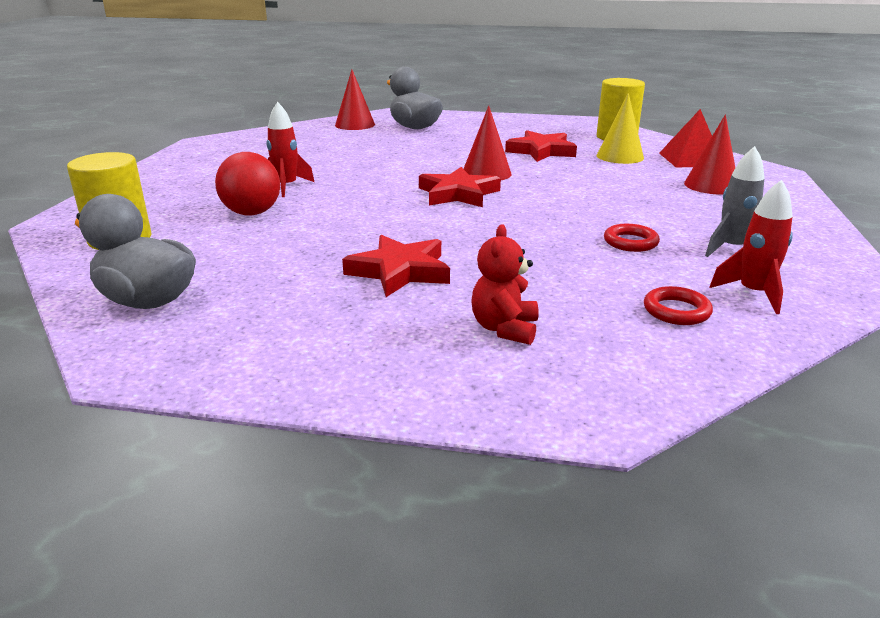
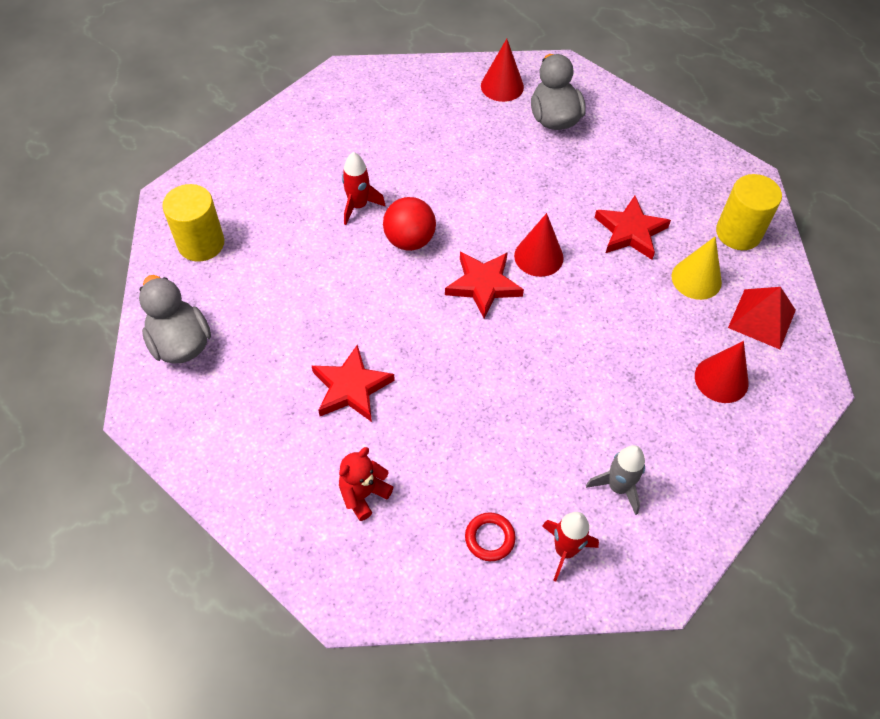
camera: 30 degrees right, 30 degrees up
red ball [215,152,280,215] -> red ball moved to [383,197,436,251]
red ring [604,224,660,252] -> none

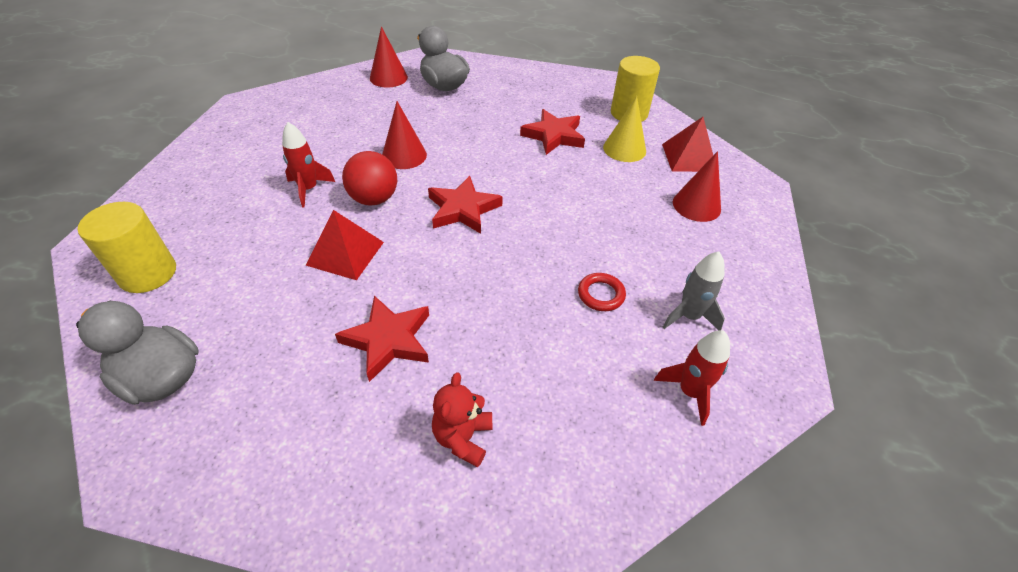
camera: 30 degrees left, 10 degrees down
red ring [465,512,516,561] -> red ring moved to [578,273,626,311]
red cone [514,213,564,277] -> red cone moved to [382,101,427,169]
none -> red pyramid [306,210,384,280]

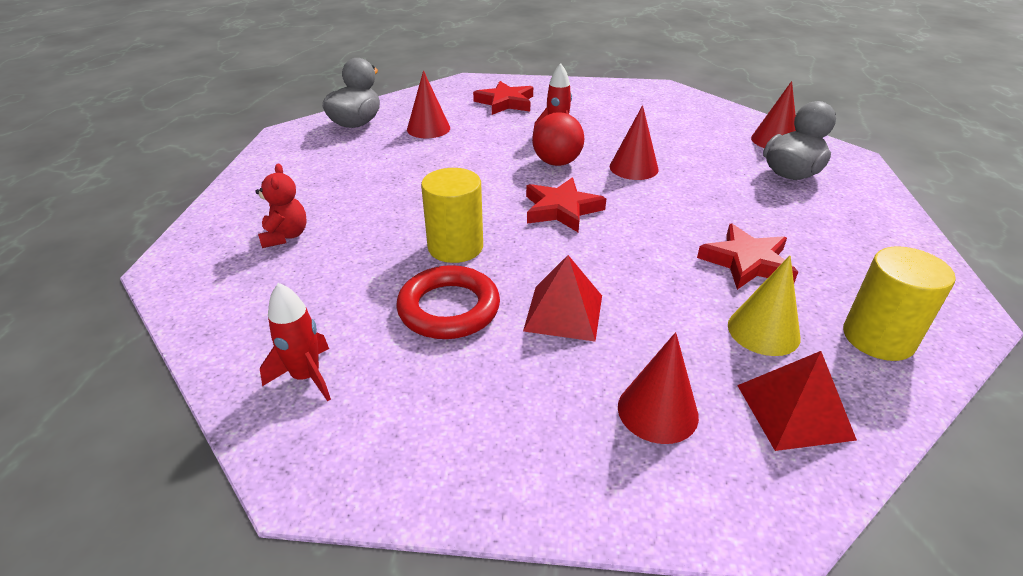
camera: 85 degrees right, 10 degrees down
yellow cylinder [77,202,176,293] -> yellow cylinder moved to [421,168,483,263]
red pyramid [306,210,384,280] -> red pyramid moved to [523,255,602,342]
red star [335,296,429,382] -> red star moved to [473,81,533,115]
red teddy bear [432,372,492,467] -> red teddy bear turned 75 degrees clockwise [255,164,307,248]
red ring [578,273,626,311] -> red ring [397,265,500,339], size x1.81
grey rocket [663,251,725,330] -> none
none -> red cone [407,71,450,138]

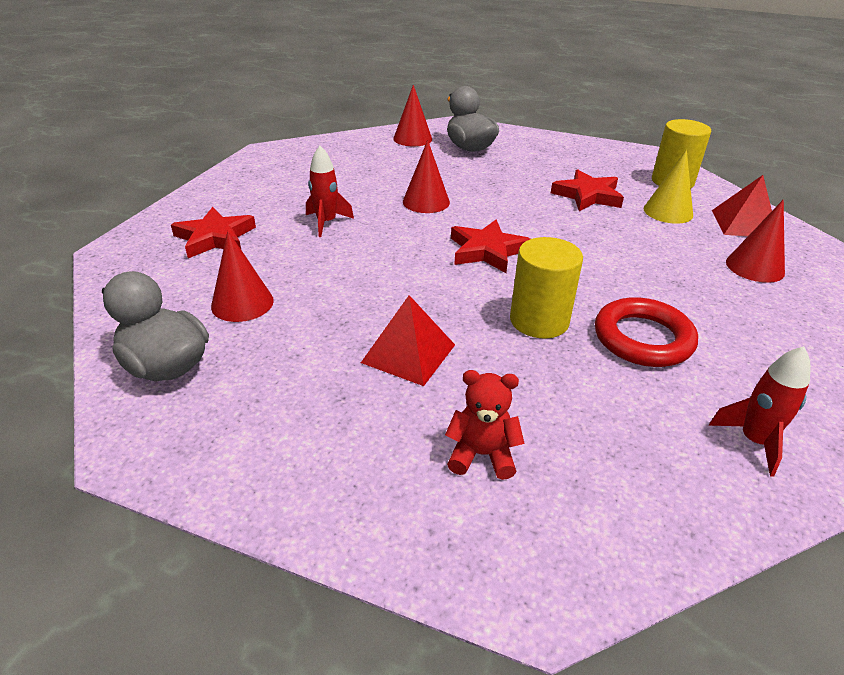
camera: 75 degrees left, 0 degrees up
red pyramid [523,255,602,342] -> red pyramid moved to [361,295,455,386]
red ball [532,112,585,166] -> none

